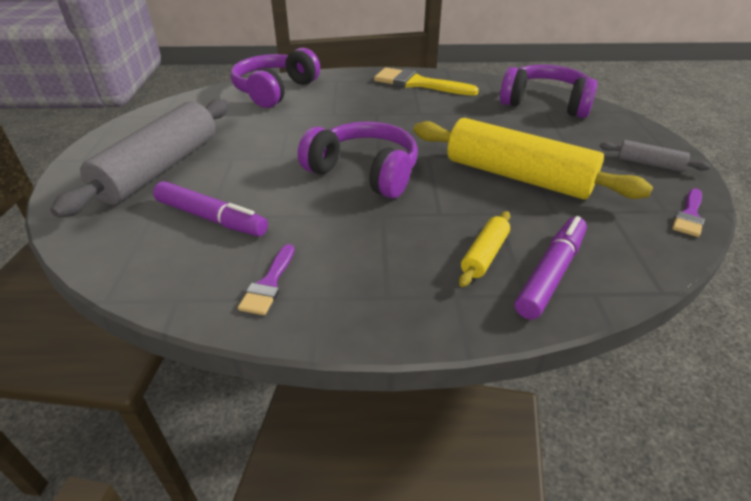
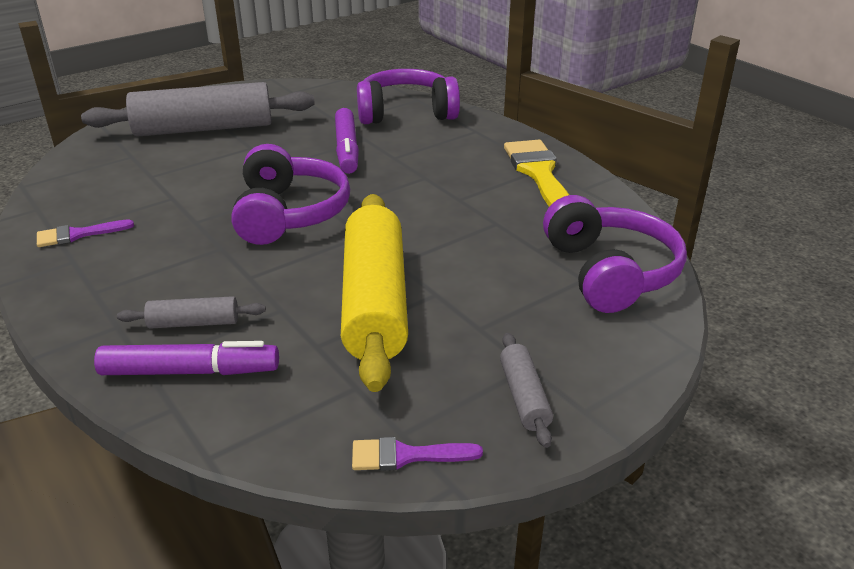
camera: 55 degrees right, 5 degrees down
purple marker [153,181,268,236] -> purple marker moved to [335,108,359,174]
yellow rolling pin [459,211,510,287] -> grey rolling pin [117,296,266,329]

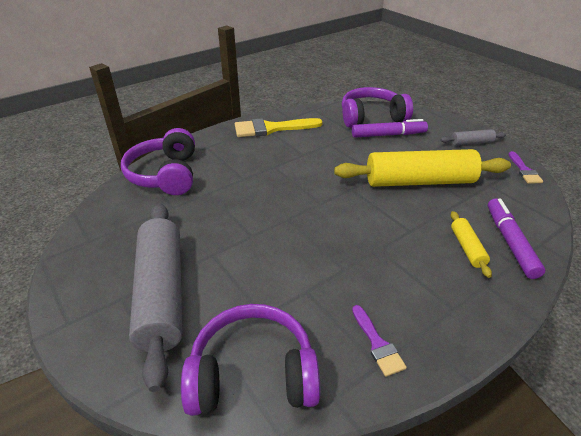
camera: 90 degrees left, 5 degrees up
grey rolling pin [117,296,266,329] -> yellow rolling pin [451,211,492,278]
purple headphones [231,144,350,245] -> purple headphones moved to [181,304,320,416]
purple marker [335,108,359,174] -> purple marker moved to [352,119,428,138]

